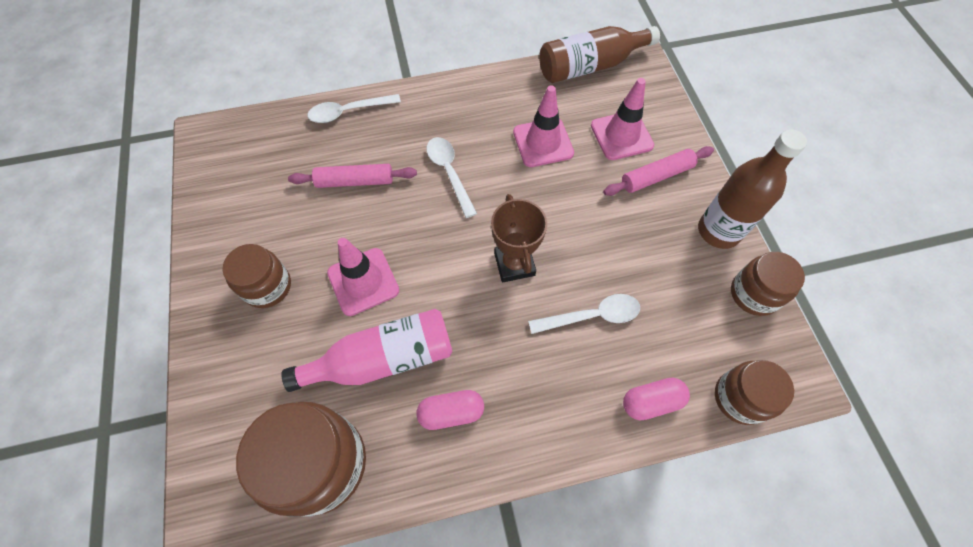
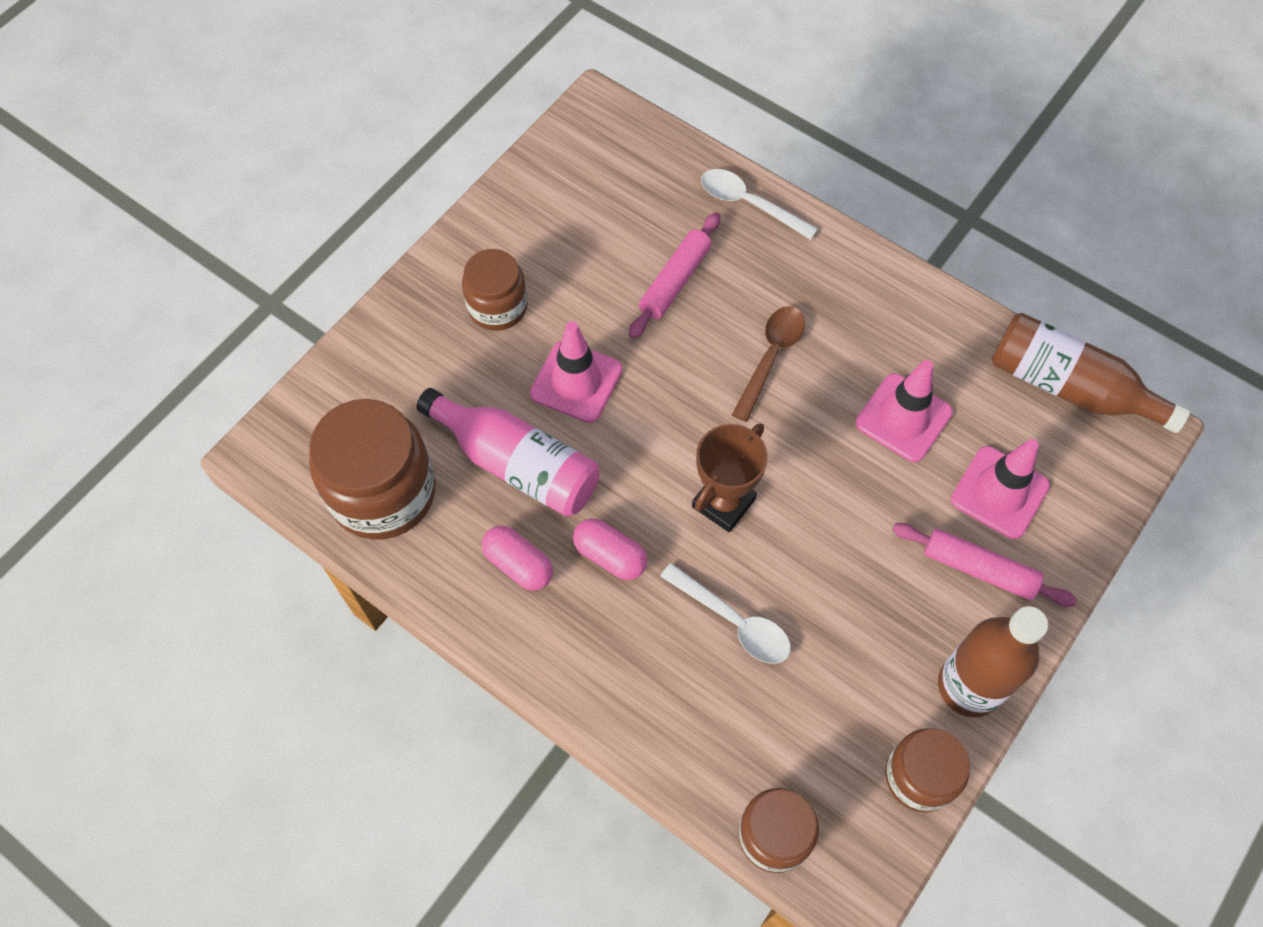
camera: 50 degrees right, 0 degrees up
pink rolling pin [288,164,417,188] -> pink rolling pin turned 75 degrees clockwise [629,212,721,339]
white spoon [426,137,477,218] -> brown spoon [732,306,805,422]
pink capsule [623,377,690,420] -> pink capsule moved to [573,518,648,580]

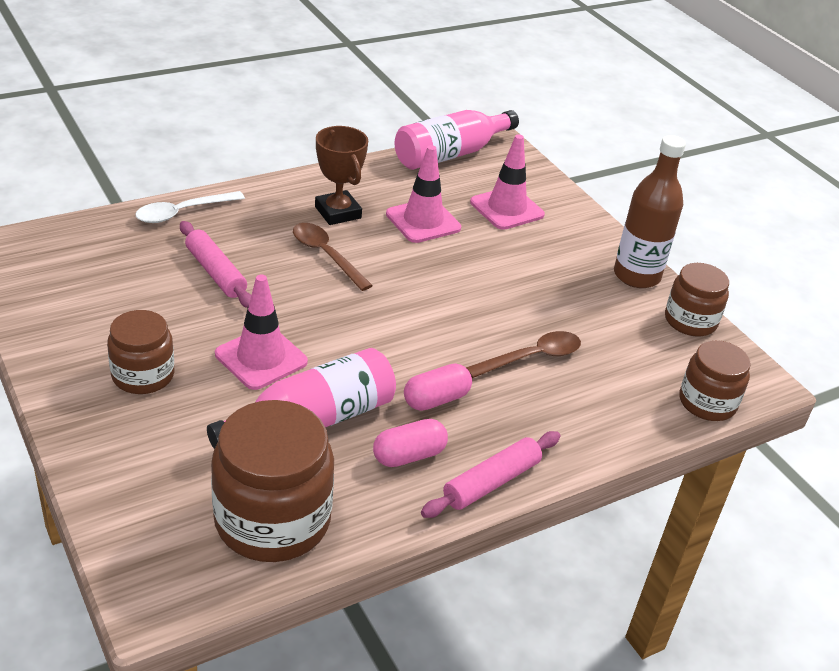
camera: 70 degrees left, 25 degrees down
white spoon [660,563,791,664] -> brown spoon [466,331,581,378]
brown trophy [692,423,768,532] -> brown trophy moved to [315,126,368,225]
pink rolling pin [892,523,1077,607] -> pink rolling pin moved to [421,431,560,518]
brown bottle [992,313,1190,433] -> pink bottle [395,110,519,170]

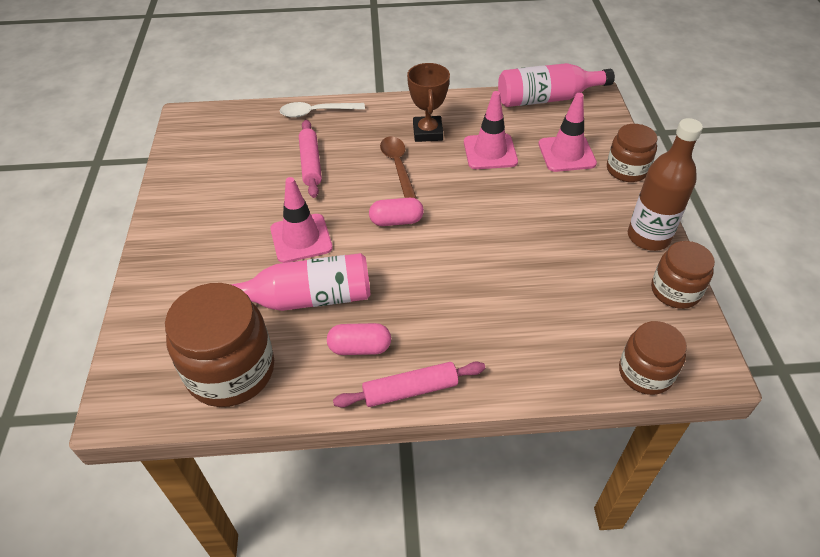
camera: 30 degrees right, 10 degrees up
brown jar [107,310,174,394] -> brown jar moved to [607,124,657,182]
pink capsule [404,363,472,411] -> pink capsule moved to [369,198,424,226]
brown spoon [466,331,581,378] -> none

